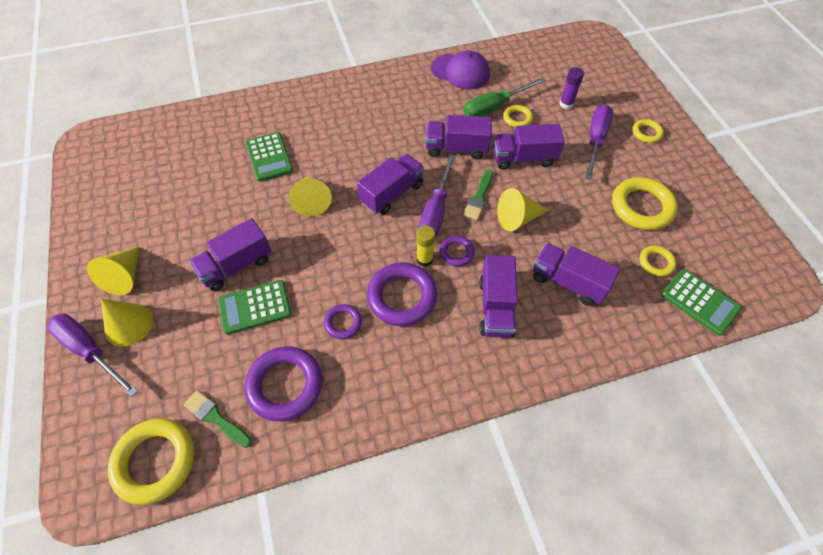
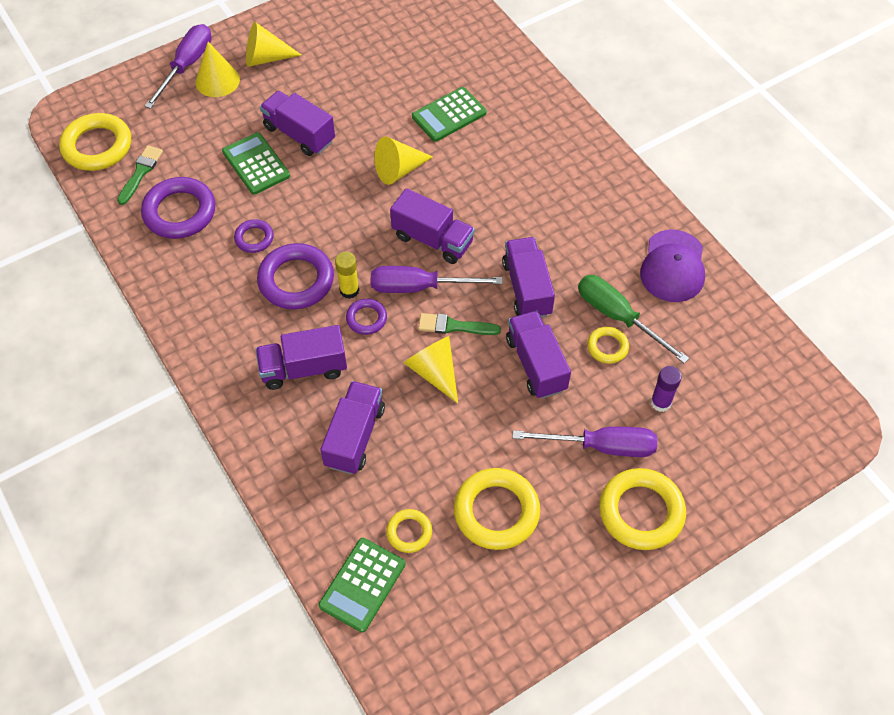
camera: 75 degrees right, 0 degrees up
yellow ring [632,119,664,143] -> yellow ring [599,468,686,550], size x1.90

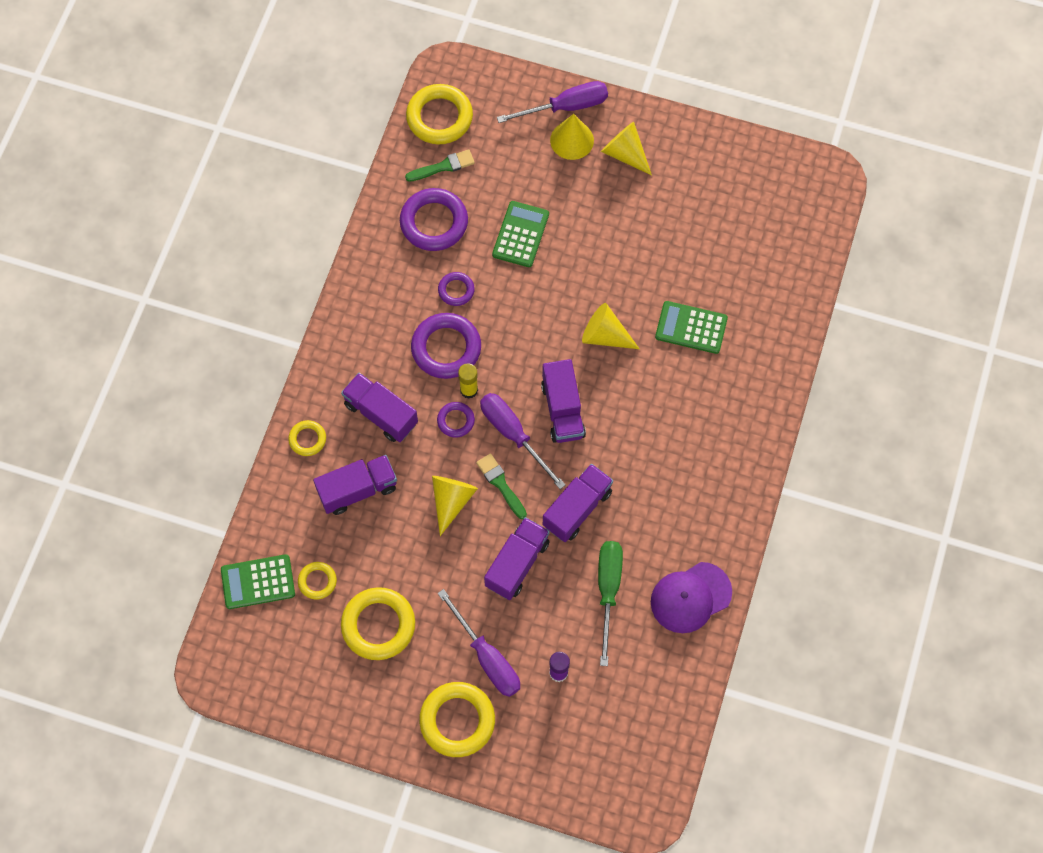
camera: 50 degrees right, 10 degrees up
purple truck [260,91,335,156] -> none
yellow ring [587,327,629,364] -> yellow ring moved to [288,420,326,456]

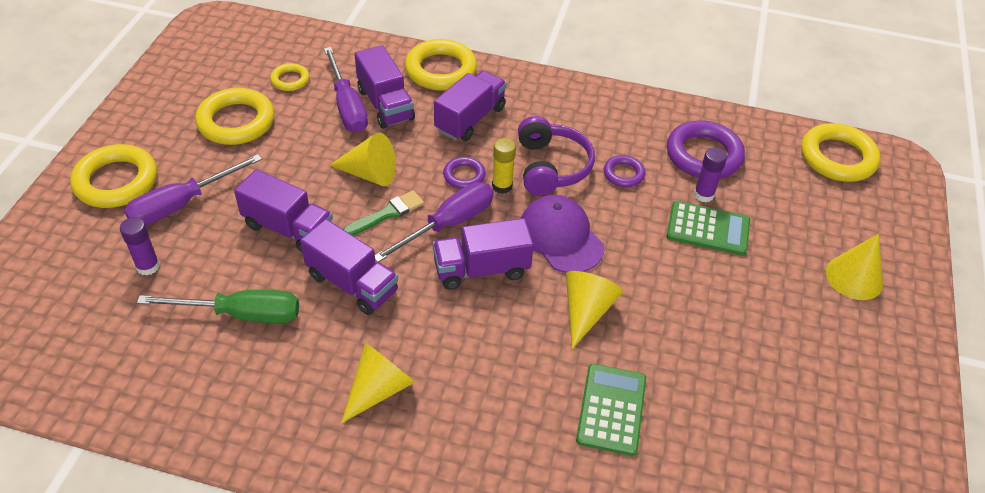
camera: 85 degrees right, 20 degrees down
green calculator [221,554,295,609] -> none
yellow ring [288,420,326,456] -> yellow ring [405,39,477,90], size x1.90
green brush [405,149,475,182] -> none
purple ring [411,313,481,379] -> purple headphones [518,116,595,196]
purple screwdriver [497,81,608,123] -> purple screwdriver moved to [324,47,368,133]
yellow cone [601,122,652,175] -> yellow cone moved to [341,342,415,423]
purple cap [651,562,732,633] -> purple cap moved to [521,195,604,273]
none -> purple glue stick [694,147,727,202]

